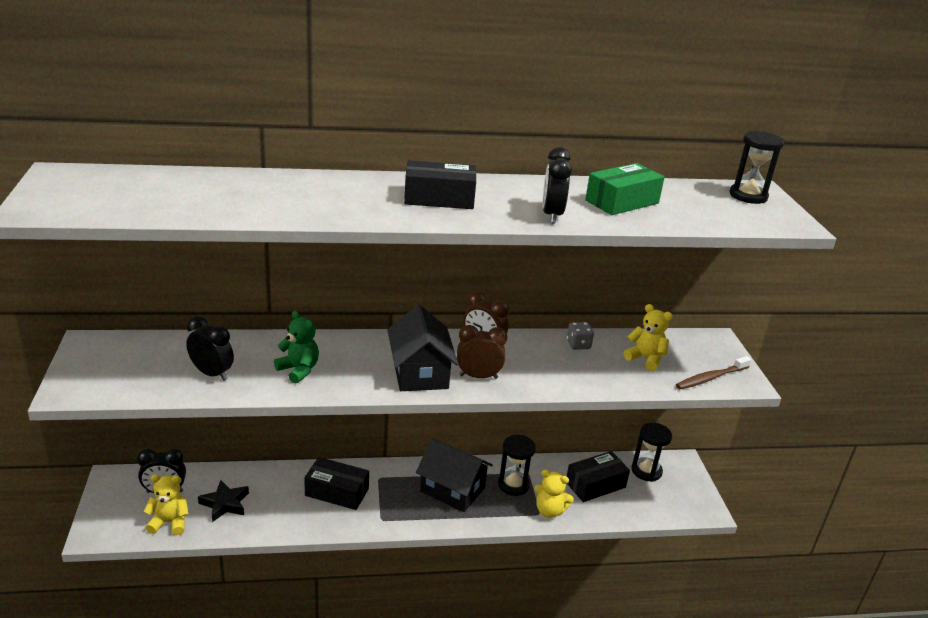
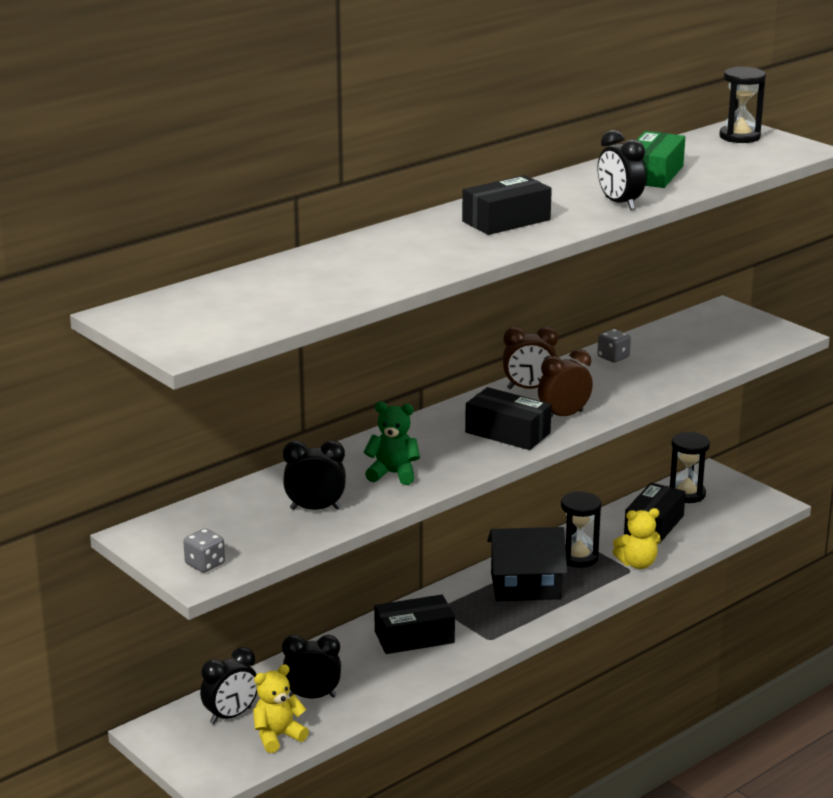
camera: 30 degrees left, 5 degrees down
black star [198,480,249,522] -> black clock [282,635,341,698]
black house [387,305,458,391] -> black box [465,387,552,450]
yellow teddy bear [623,304,673,371] -> none
brown toothbrush [676,356,751,389] -> none
none -> grey dice [183,529,225,573]

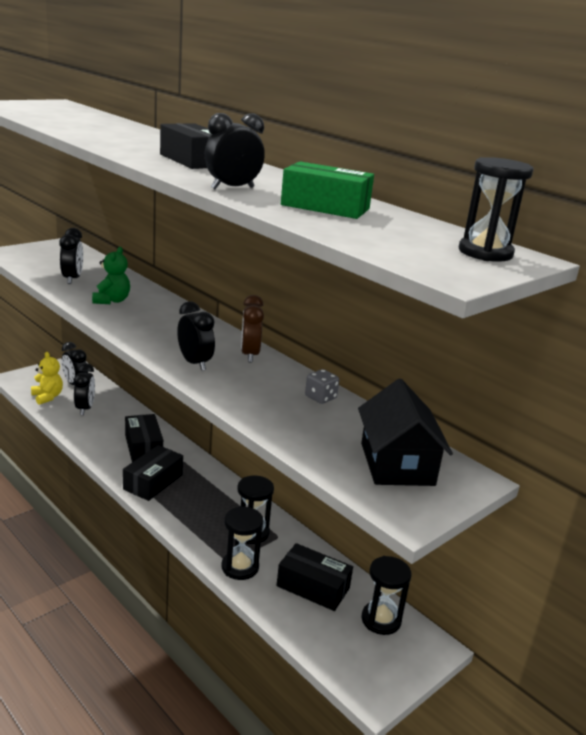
camera: 85 degrees right, 0 degrees up
grey dice [183,529,225,573] -> none
black box [465,387,552,450] -> black box moved to [123,445,183,501]
black house [487,527,567,601] -> black house moved to [358,379,453,486]
brown clock [538,349,593,418] -> black clock [177,301,215,371]
yellow teddy bear [613,508,661,569] -> black hourglass [221,506,263,580]

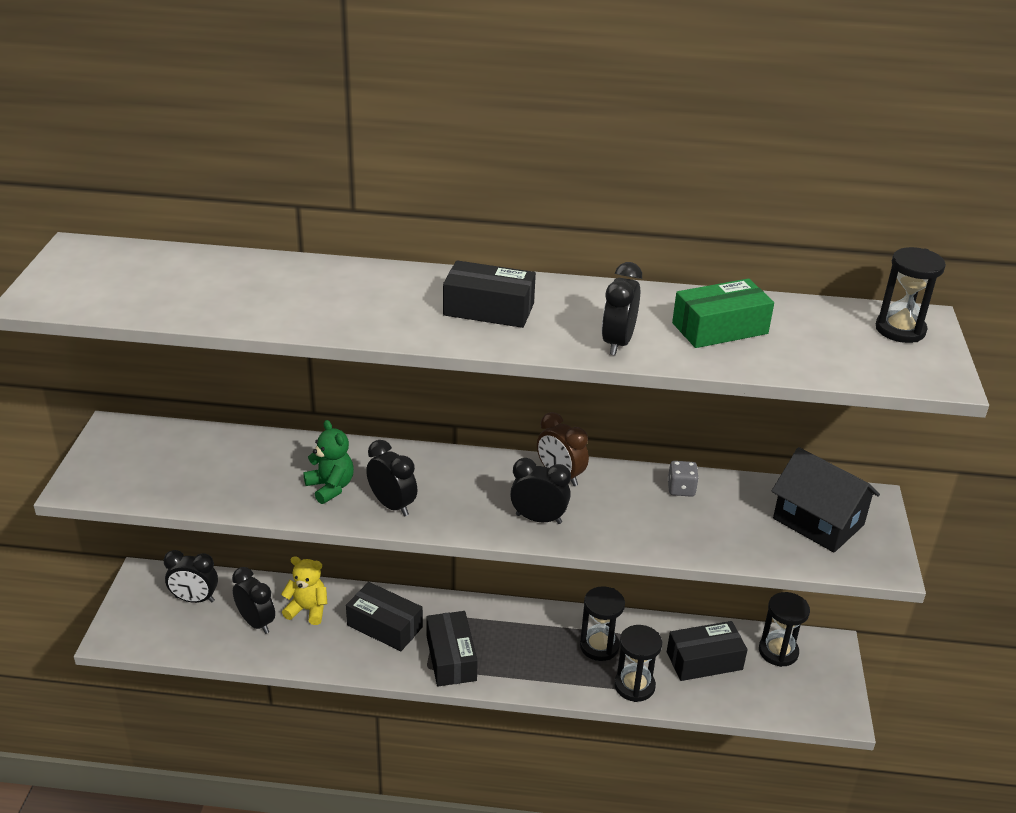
camera: 40 degrees left, 10 degrees up
yellow teddy bear [31,352,63,405] -> yellow teddy bear moved to [281,556,327,625]
black clock [59,228,83,284] -> black clock moved to [366,440,417,517]

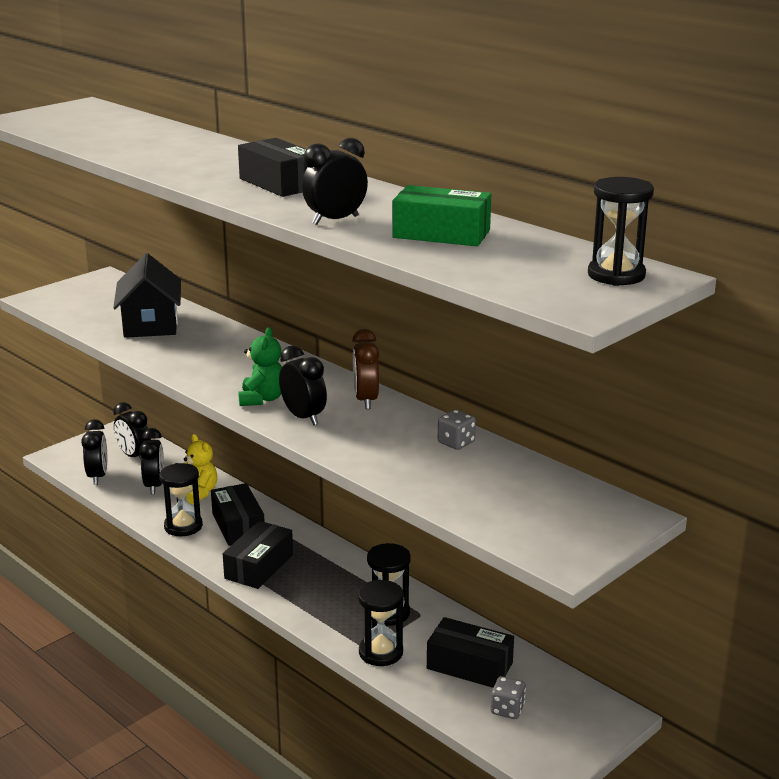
camera: 40 degrees right, 10 degrees down
green teddy bear [303,420,354,504] -> green teddy bear moved to [238,327,282,406]
black clock [366,440,417,517] -> black clock moved to [81,419,107,485]
black hourglass [759,592,810,667] -> black hourglass moved to [159,463,203,536]
black house [772,447,880,552] -> black house moved to [113,253,181,338]
none -> grey dice [491,676,526,719]

